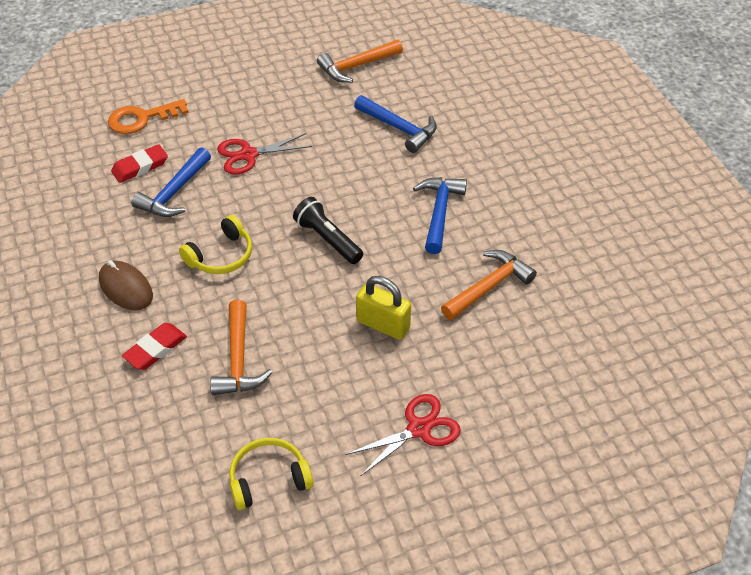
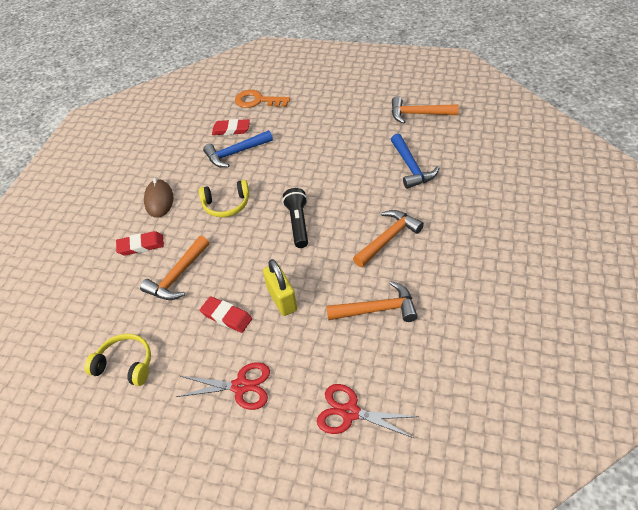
camera: 40 degrees right, 0 degrees up
red scissors [217,133,312,174] -> red scissors moved to [317,384,419,438]
blue hammer [413,177,467,254] -> orange hammer [353,210,424,267]
none -> red eraser [200,296,252,333]

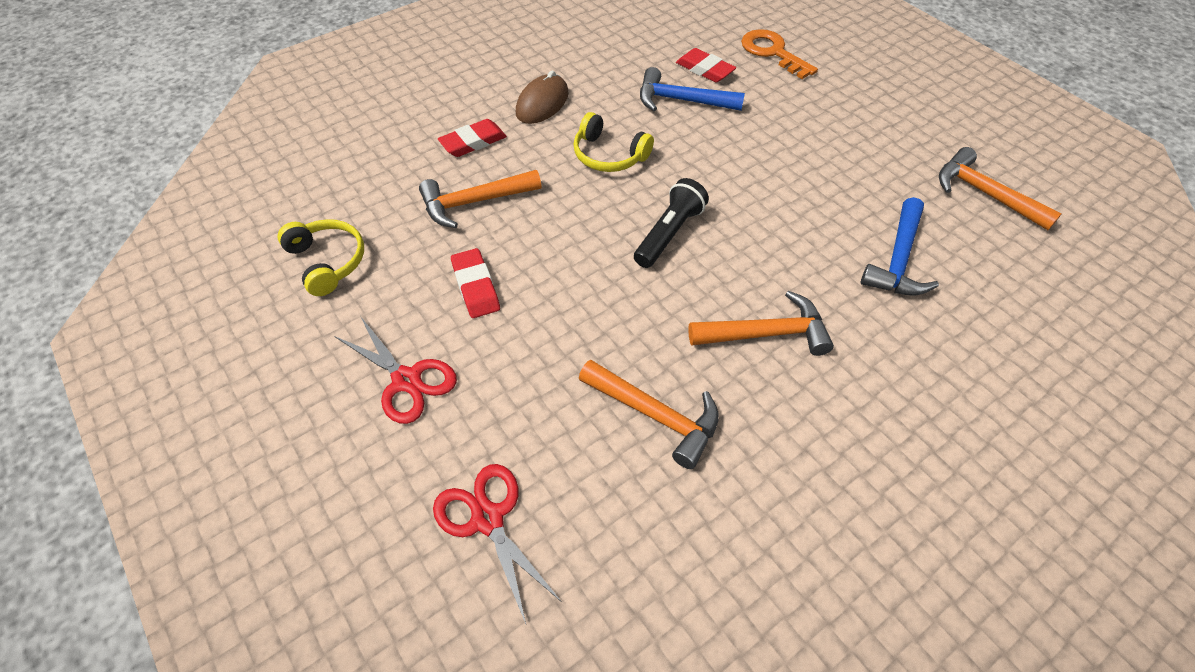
camera: 35 degrees right, 5 degrees up
red eraser [116,231,164,256] -> red eraser turned 60 degrees counterclockwise [438,119,507,157]
yellow padlock [263,259,297,316] -> none

